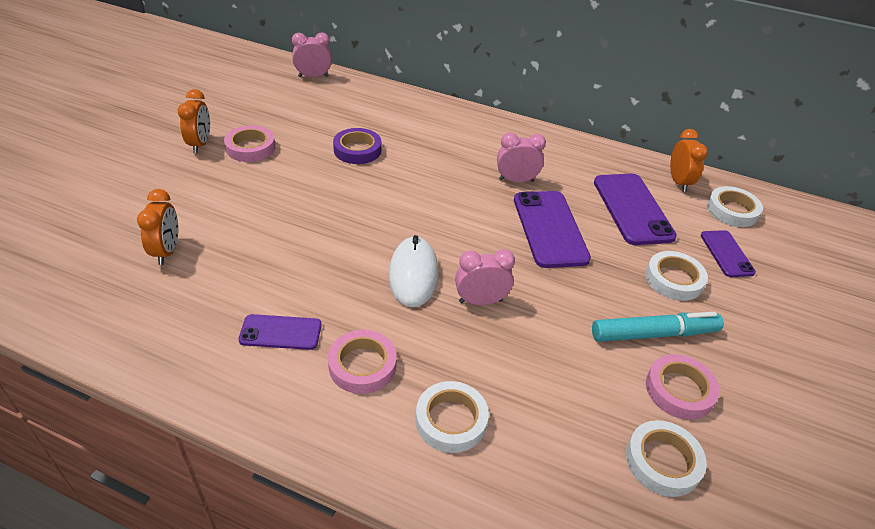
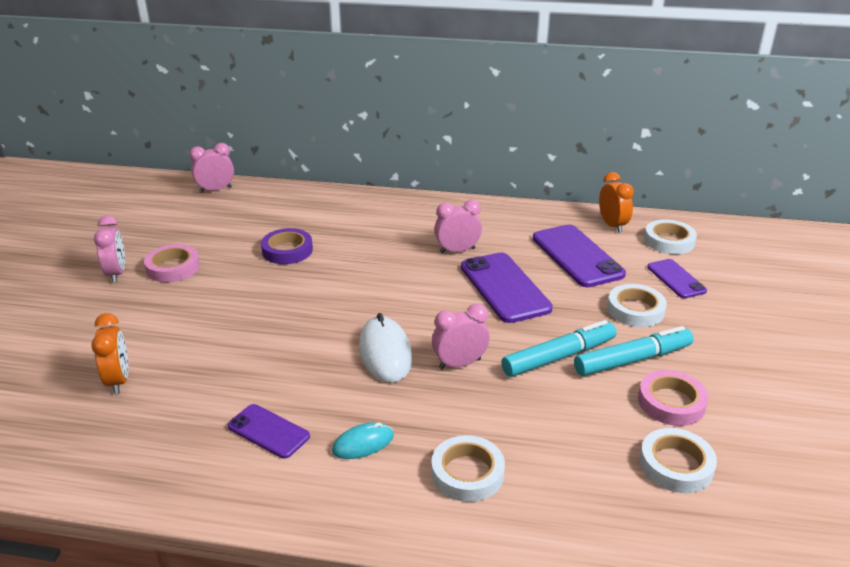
camera: 10 degrees left, 10 degrees down
orange clock [178,89,210,153] -> pink clock [94,216,125,283]
purple phone [238,314,322,350] -> purple phone turned 45 degrees clockwise [227,404,310,459]
pink tape [328,330,397,394] -> turquoise mouse [332,422,394,459]
none -> turquoise marker [501,320,616,377]

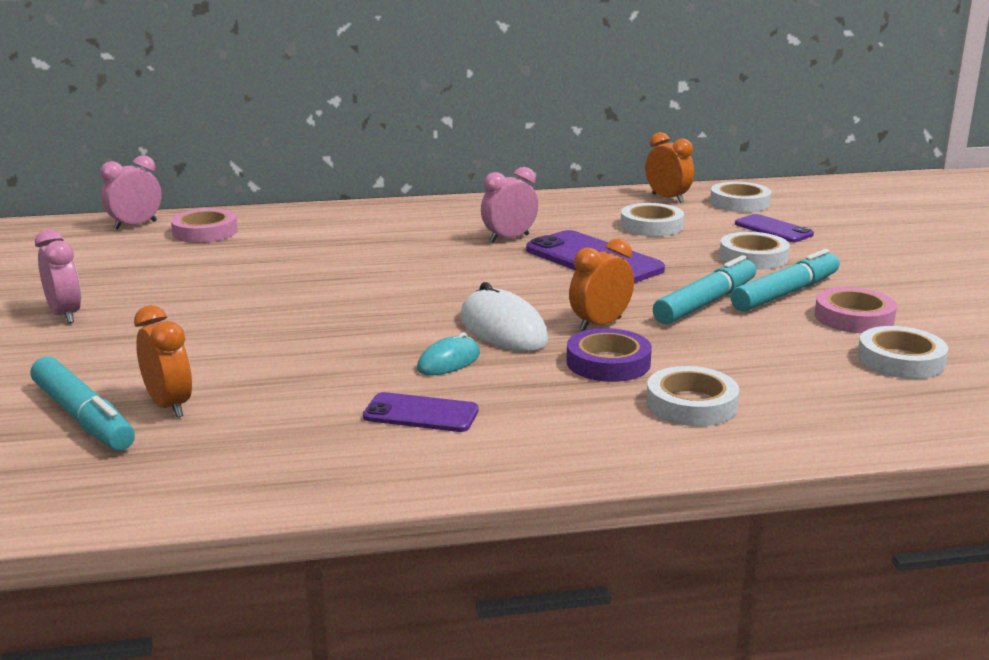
camera: 20 degrees left, 10 degrees down
pink tape [144,244,200,282] -> pink tape moved to [171,208,237,243]
purple tape [261,228,313,264] -> purple tape moved to [566,328,652,382]
turquoise mouse [332,422,394,459] -> turquoise mouse moved to [417,332,480,375]
pink clock [432,304,490,369] -> orange clock [569,238,634,331]
purple phone [533,225,626,287] -> white tape [620,203,684,236]
none -> turquoise marker [30,357,135,451]

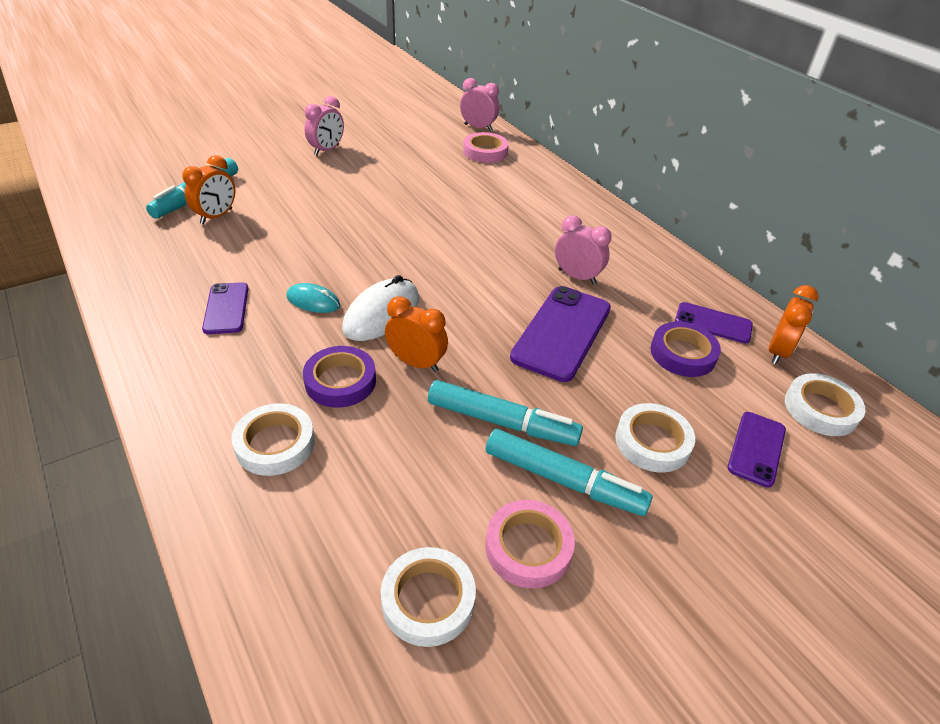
camera: 65 degrees right, 20 degrees up
white tape [620,203,684,236] -> purple tape [650,322,721,377]
none -> purple phone [675,302,753,344]

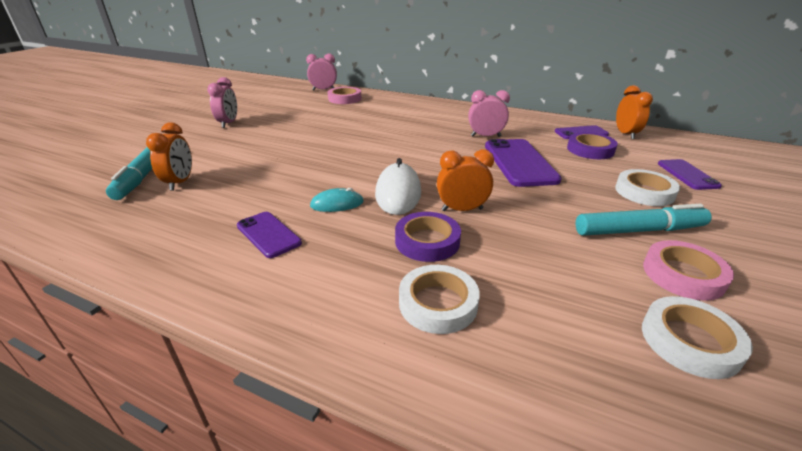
camera: 30 degrees left, 10 degrees down
turquoise marker [428,380,583,446] -> none
white tape [785,373,866,436] -> none

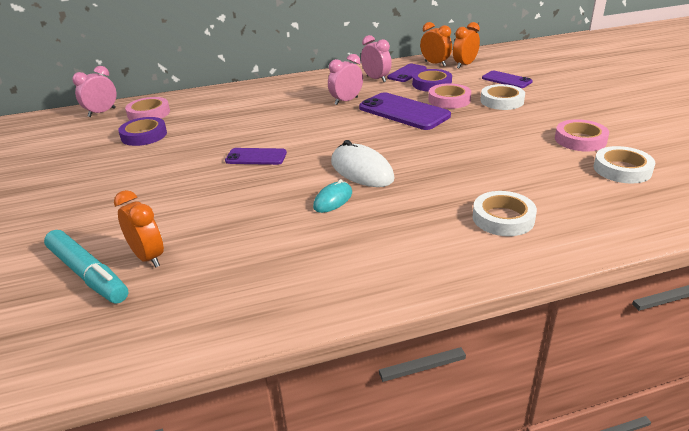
camera: 40 degrees left, 0 degrees up
pink clock [207,77,237,128] -> pink clock moved to [361,35,392,82]
purple phone [237,212,302,258] -> purple phone moved to [225,148,287,165]
purple tape [395,212,461,262] -> purple tape moved to [118,117,167,146]
orange clock [437,149,494,211] -> orange clock moved to [453,22,480,68]
turquoise marker [576,204,712,236] -> none
none -> pink tape [428,83,471,109]

